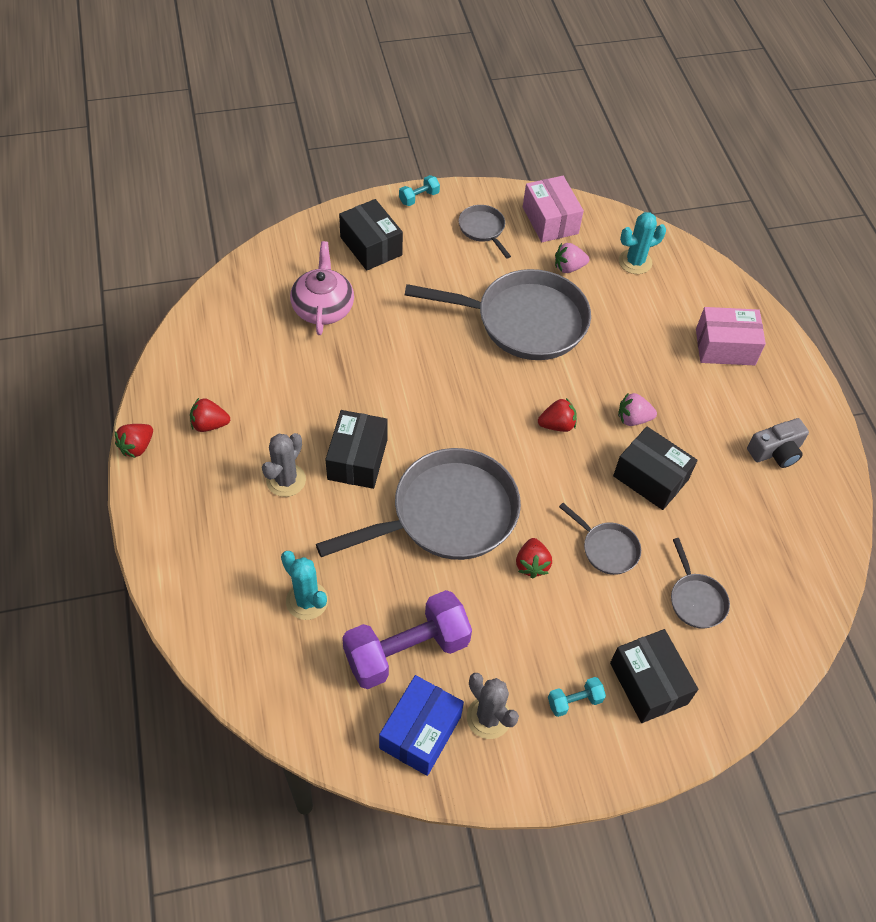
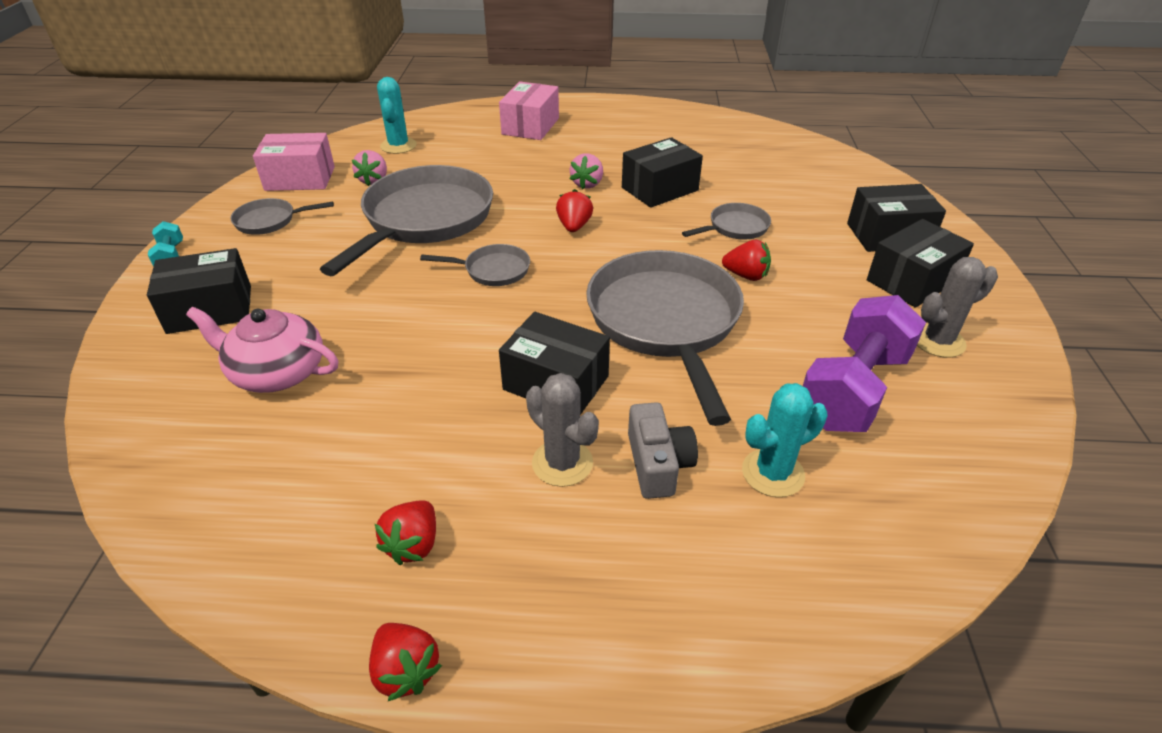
camera: 70 degrees left, 15 degrees down
purple dumbbell [342,590,472,689] -> purple dumbbell turned 45 degrees clockwise [803,295,926,432]
blue box [379,675,464,776] -> none
turquoise dumbbell [548,677,606,717] -> black box [867,219,974,308]
grey pan [671,538,730,629] -> grey pan moved to [420,244,530,286]
grey camera [747,418,809,468] -> grey camera moved to [628,402,698,499]

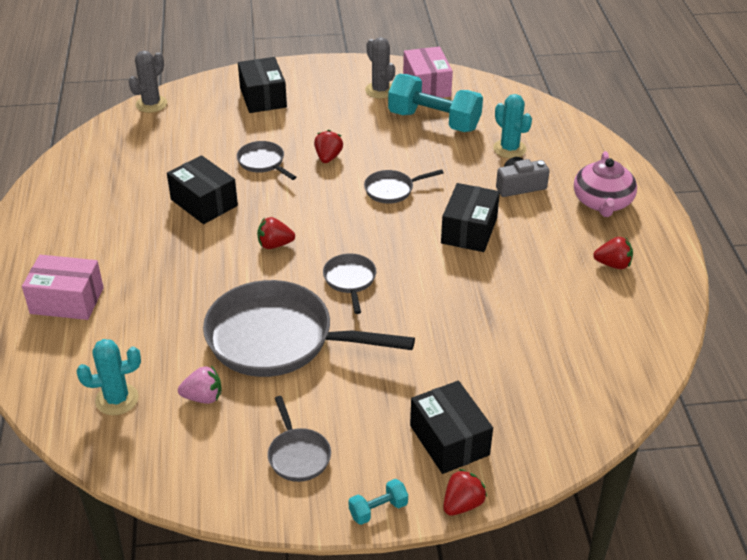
camera: 100 degrees left, 0 degrees up
pink teapot [186,307,338,393] -> pink teapot moved to [574,151,637,217]
pink box [253,133,335,191] -> pink box moved to [403,47,453,98]
red strawberry [369,623,442,701] -> red strawberry moved to [443,469,487,516]
grey cactus [526,373,599,487] -> grey cactus moved to [129,50,167,113]
pink strawberry [570,153,603,189] -> none
grey pan [586,250,744,426] -> grey pan [364,169,444,204], size x0.45
purple dumbbell [803,295,926,432] -> turquoise dumbbell [388,74,483,132]
black box [867,219,974,308] -> none

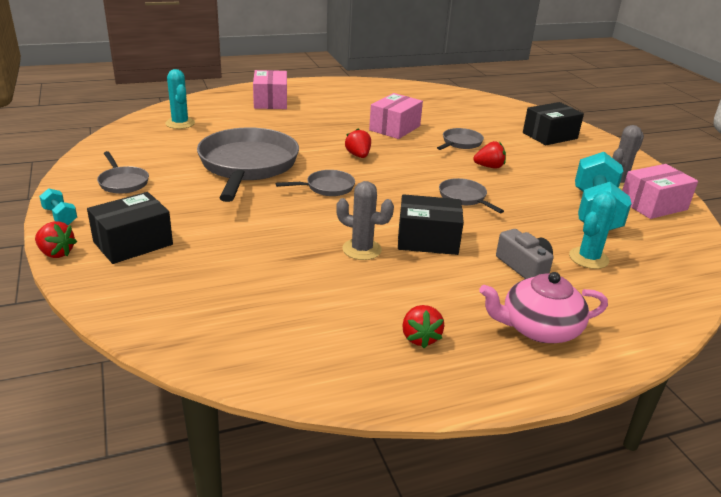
camera: 75 degrees right, 10 degrees down
grey cactus [129,50,167,113] -> grey cactus moved to [336,181,394,260]
black box [167,155,238,224] -> pink box [369,93,423,139]
pink strawberry [178,366,221,404] -> none
grey pan [268,396,331,482] -> grey pan turned 90 degrees counterclockwise [97,151,149,194]

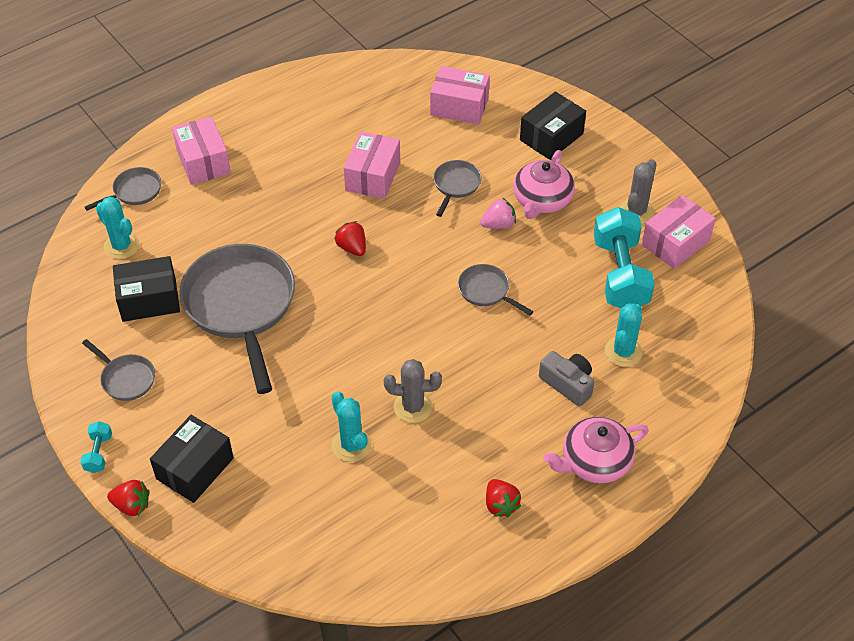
camera: 15 degrees left, 20 degrees up
turquoise dumbbell [39,188,77,225] -> turquoise dumbbell turned 60 degrees clockwise [81,421,112,473]
grey pan [276,170,355,196] -> grey pan moved to [85,167,161,211]
black box [398,194,464,255] -> black box moved to [113,256,180,322]
red strawberry [473,141,506,168] -> pink strawberry [480,197,516,229]
none -> turquoise cactus [331,392,372,462]
none -> pink box [430,66,490,125]
none -> pink teapot [513,150,575,219]

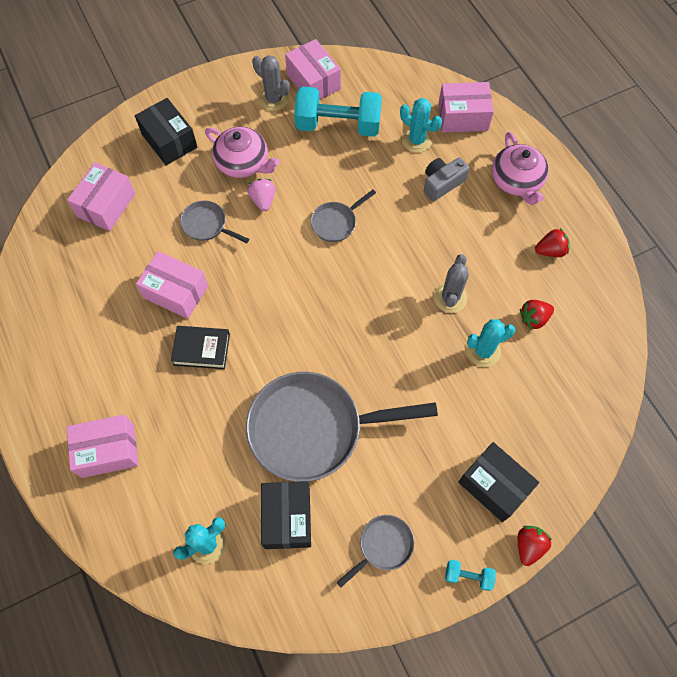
camera: 80 degrees left, 15 degrees up
grey pan [85,167,161,211] -> none
red strawberry [334,221,366,256] -> red strawberry moved to [520,300,554,330]
none -> black book [171,326,230,369]
none -> pink box [438,82,494,133]

